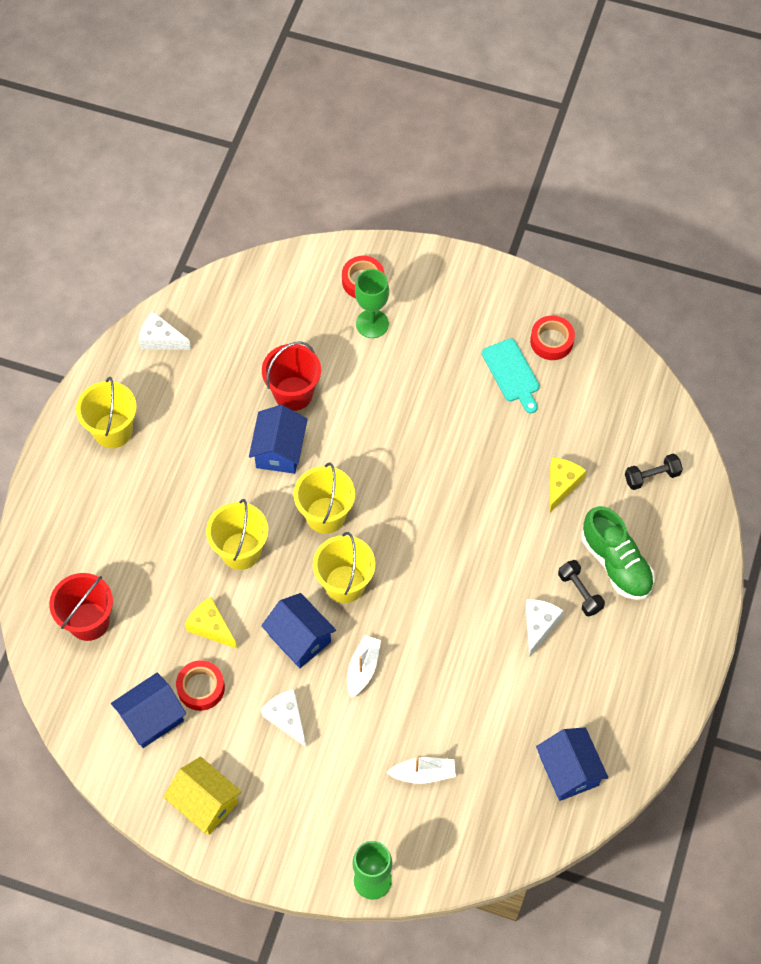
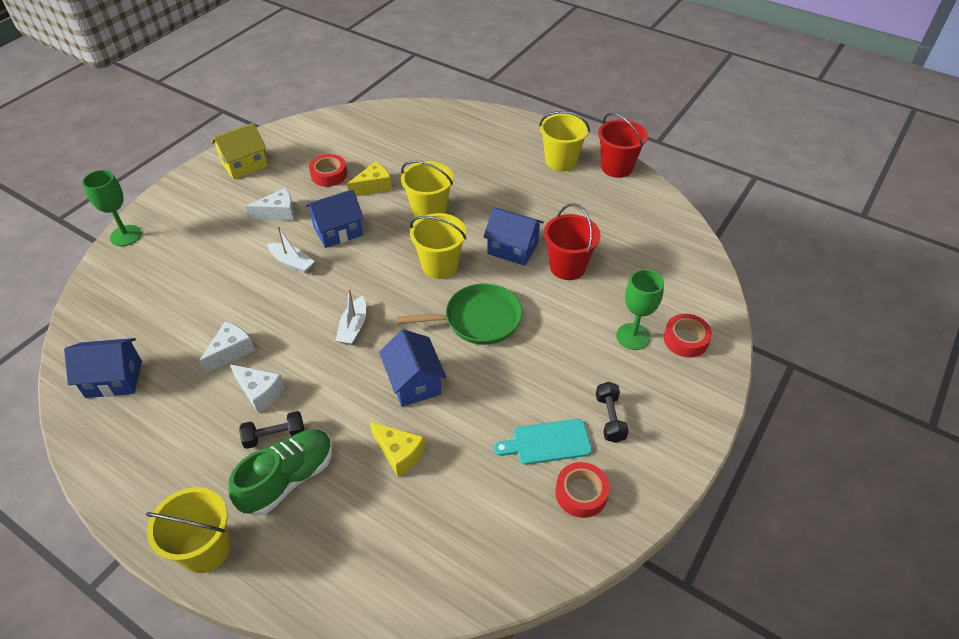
camera: 105 degrees right, 15 degrees down
red bucket [49,573,113,641] -> red bucket moved to [598,113,648,178]
blue house [111,673,186,748] -> blue house moved to [379,329,446,407]
white cheese [139,312,191,350] -> white cheese moved to [199,321,255,374]
yellow bucket [313,532,375,603] -> yellow bucket moved to [146,487,231,573]
white boat [387,757,456,784] -> white boat moved to [336,289,366,345]
green shoe [582,506,655,600] -> green shoe turned 150 degrees clockwise [229,429,333,516]
black dumbbell [625,453,683,490] -> black dumbbell moved to [596,382,629,443]
none -> green pan [396,283,522,345]

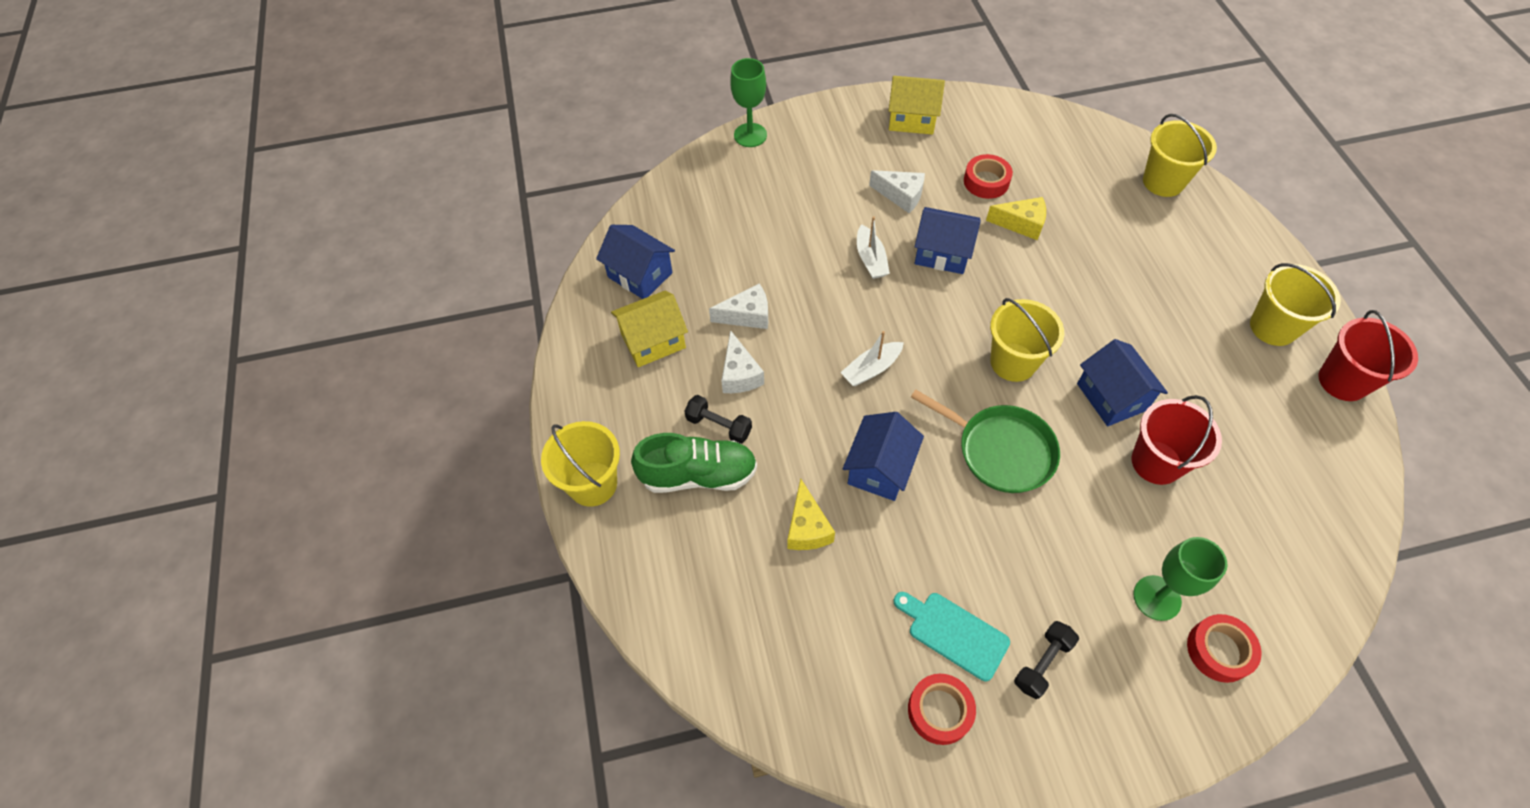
camera: 45 degrees right, 10 degrees up
yellow bucket [401,161,453,218] -> yellow bucket moved to [1143,114,1217,197]
none -> yellow house [611,291,688,367]

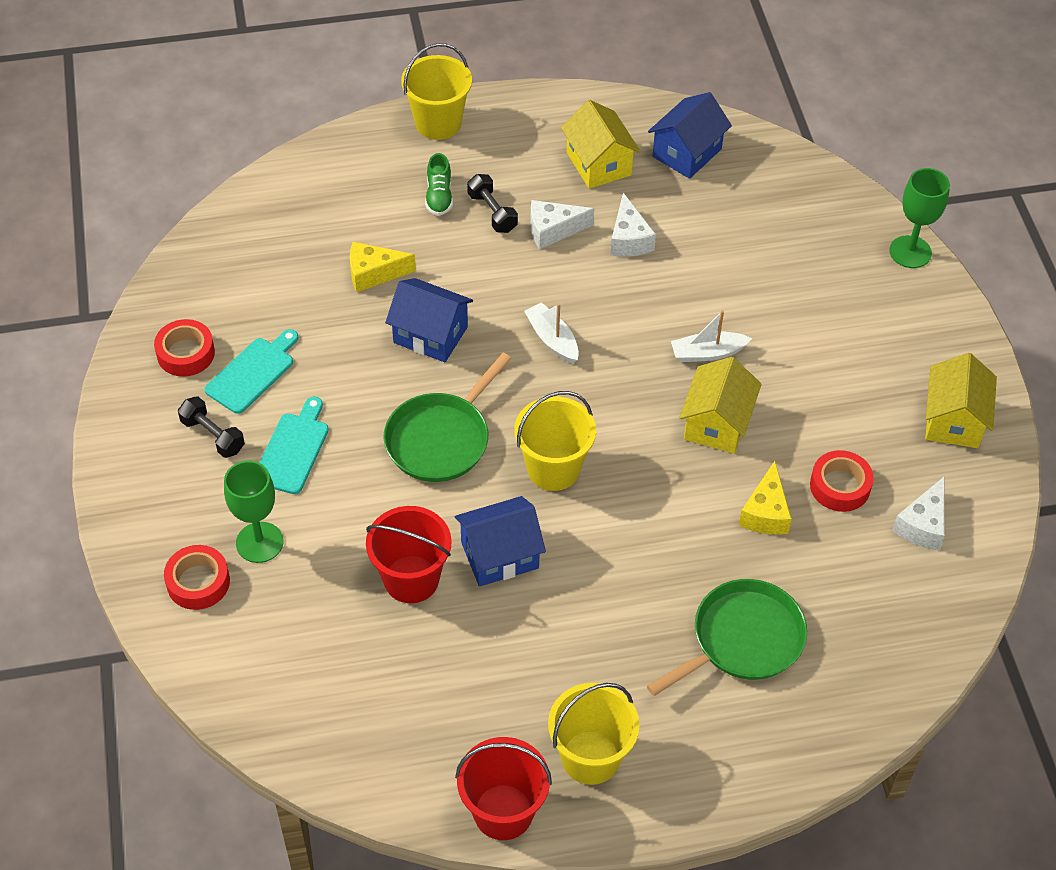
camera: 90 degrees right, 5 degrees down
green shoe [631,433,757,493] -> green shoe [425,153,453,216], size x0.55
black dumbbell [684,395,752,444] -> black dumbbell turned 60 degrees counterclockwise [467,174,518,233]
white cheese [869,170,925,213] -> white cheese moved to [892,477,945,550]
blue house [915,207,981,274] -> yellow house [679,357,762,453]
yellow bucket [1143,114,1217,197] -> none
none -> turquoise cutting board [259,397,329,494]
none -> green pan [647,579,807,696]

